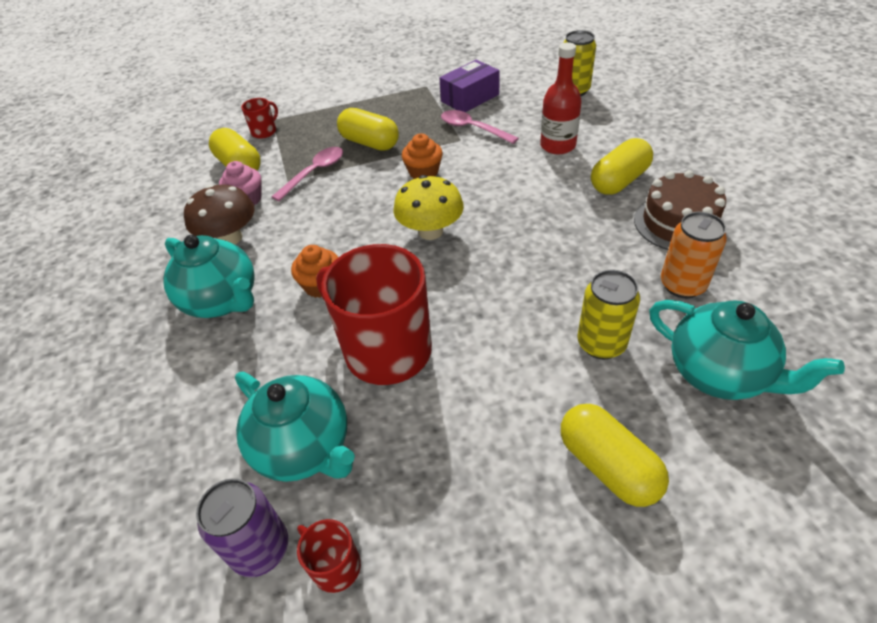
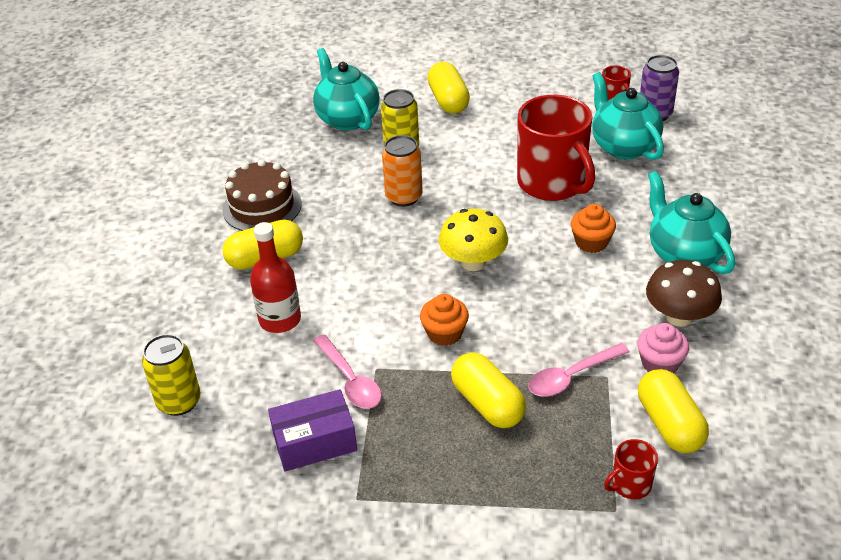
camera: 160 degrees left, 5 degrees down
orange can [661,212,727,298] -> orange can moved to [382,135,423,207]

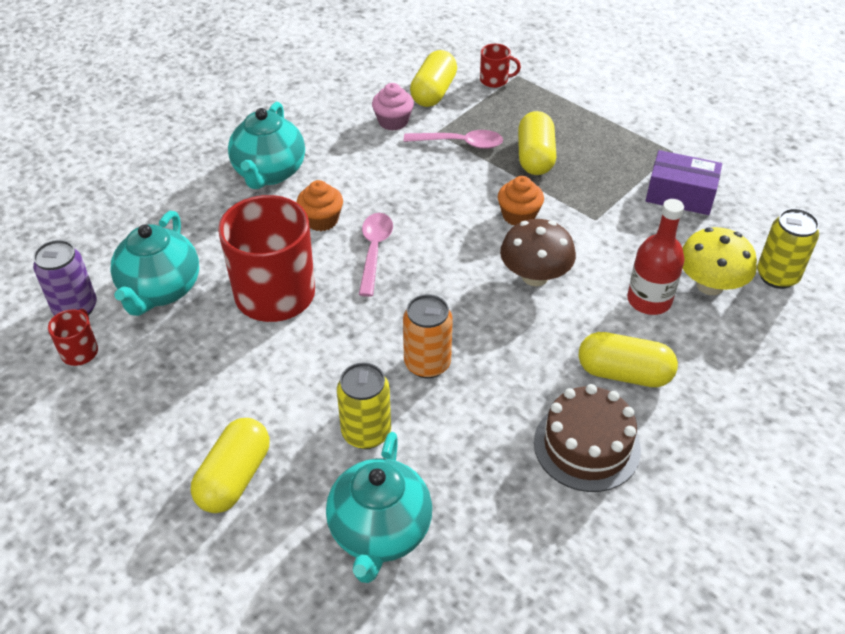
camera: 145 degrees left, 5 degrees up
pink spoon [313,335,382,409] -> pink spoon moved to [359,213,393,297]
yellow mushroom [439,209,508,271] -> yellow mushroom moved to [682,227,757,295]
brown mushroom [646,260,722,327] -> brown mushroom moved to [500,219,576,286]

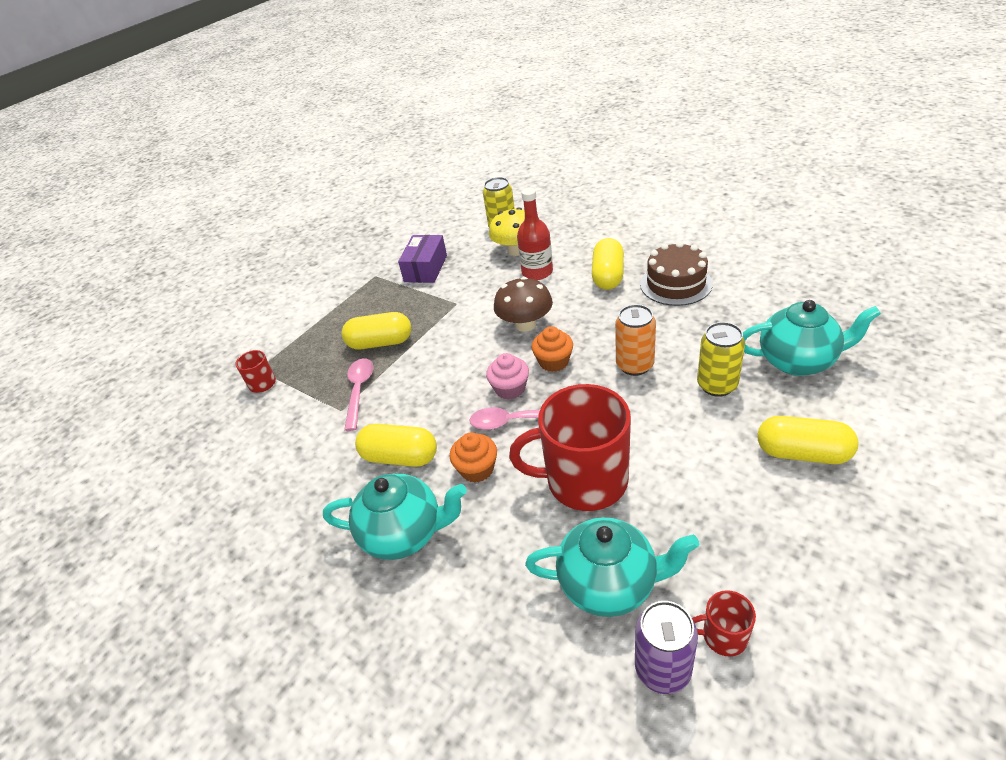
camera: 90 degrees left, 5 degrees down
pink cupcake [372,83,414,131] -> pink cupcake moved to [486,353,529,399]
yellow capsule [410,50,457,107] -> yellow capsule moved to [355,424,437,467]
orange cupcake [498,176,544,226] -> orange cupcake moved to [532,326,573,372]

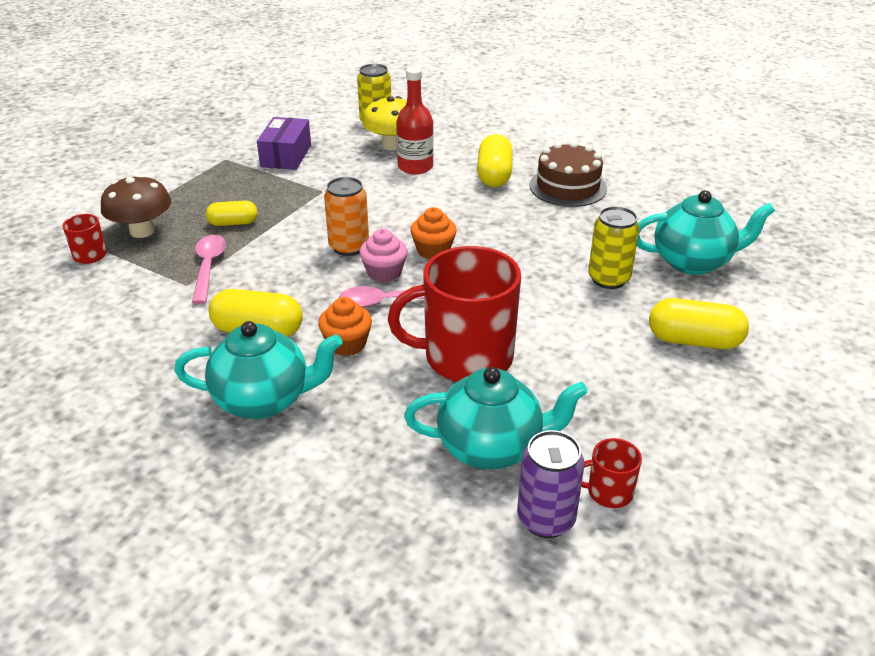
camera: 10 degrees left, 5 degrees down
yellow capsule [342,312,411,349] -> yellow capsule [206,201,258,226], size x0.64
brown mushroom [494,277,553,332] -> brown mushroom moved to [101,175,171,238]
orange can [615,304,656,376] -> orange can moved to [324,177,369,256]

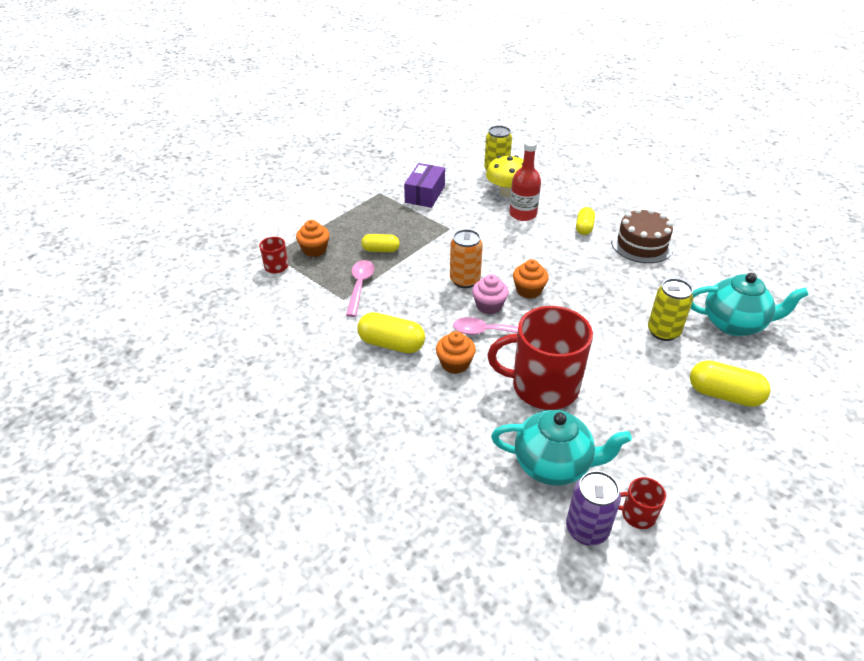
camera: 10 degrees right, 5 degrees up
brown mushroom [101,175,171,238] -> orange cupcake [296,220,329,257]
turquoise teapot [174,321,342,419] -> none
yellow capsule [477,134,513,187] -> yellow capsule [576,207,595,235], size x0.64

